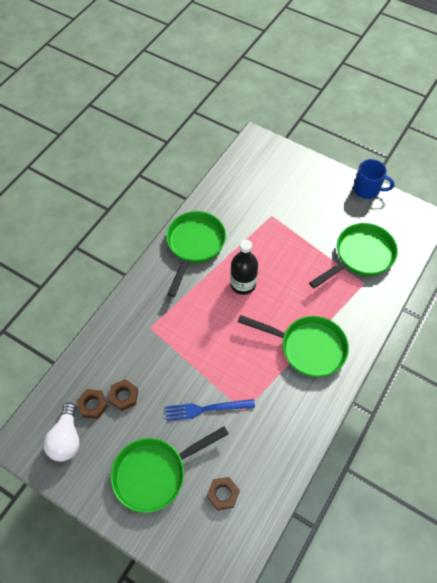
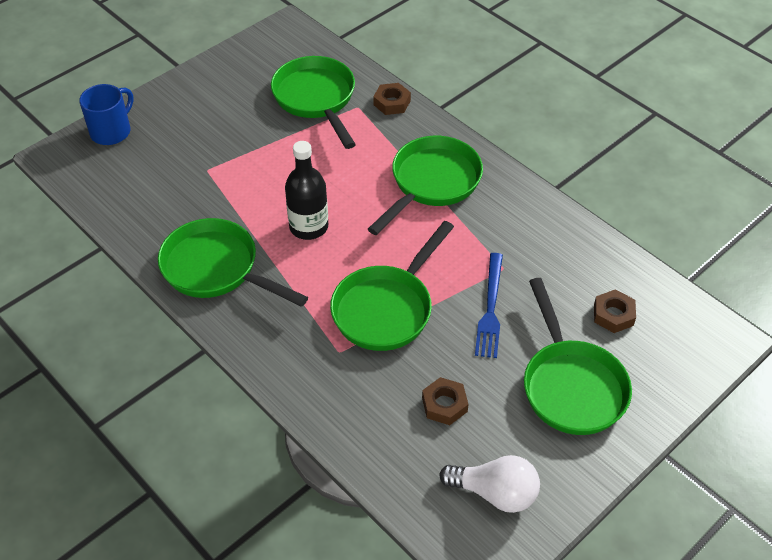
camera: 75 degrees left, 10 degrees down
brown nut [76,389,108,419] -> brown nut moved to [373,83,411,115]
blue mug [353,159,395,199] -> blue mug moved to [79,84,134,145]
none -> green pan [330,221,454,351]

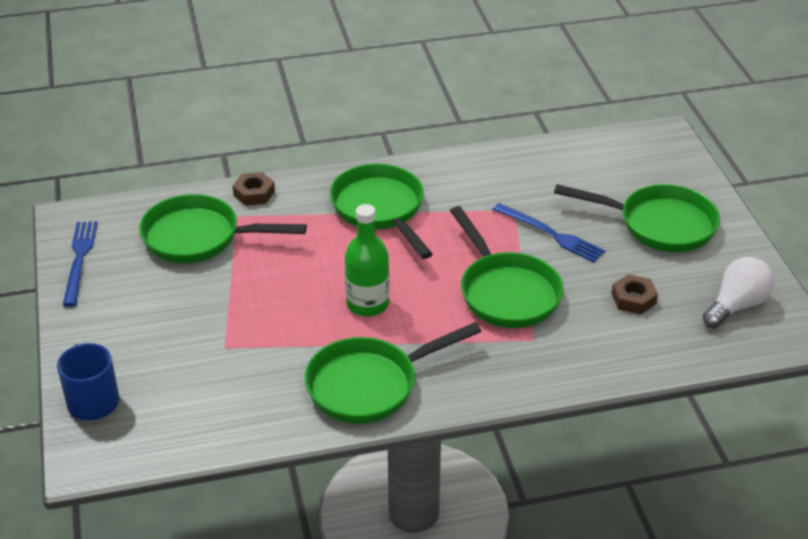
camera: 60 degrees left, 10 degrees down
black bottle [285,141,328,240] -> green bottle [345,204,390,317]
brown nut [594,289,636,333] -> none
none -> blue fork [63,221,98,306]

